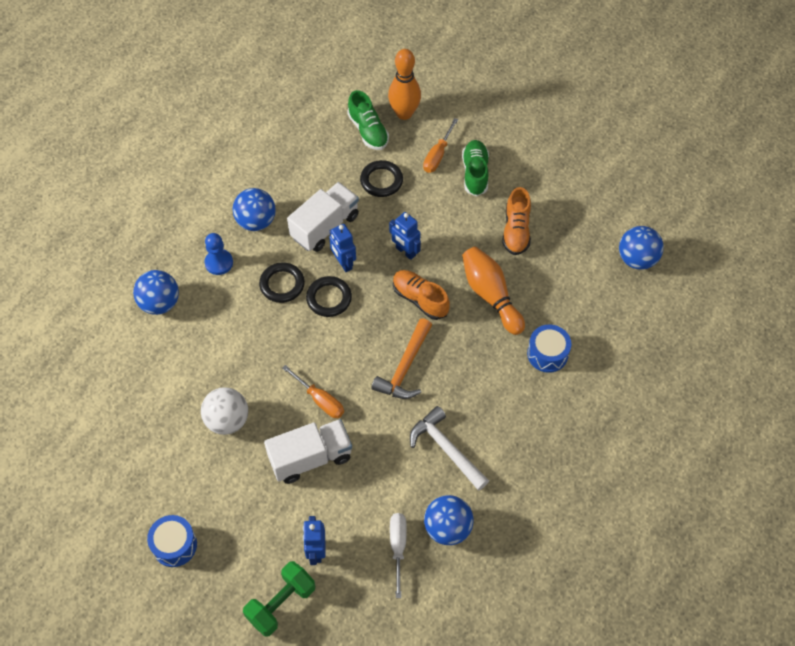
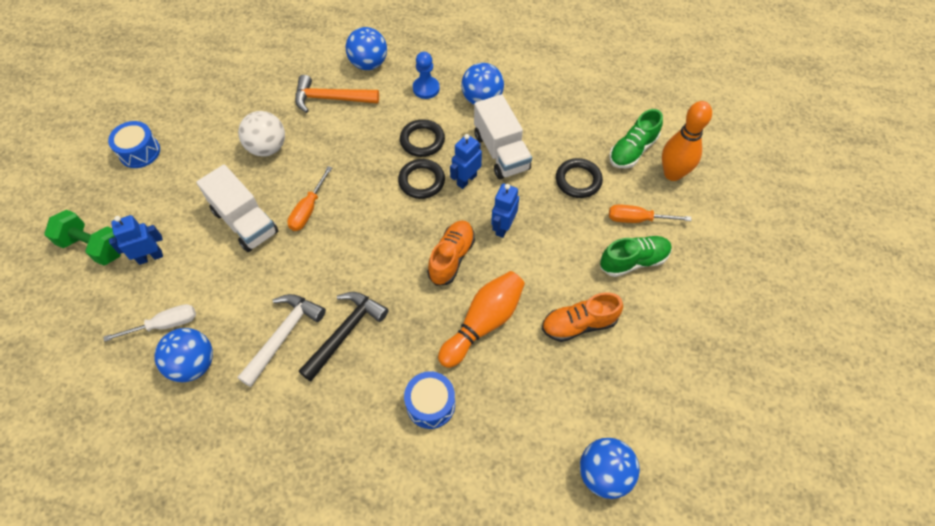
camera: 70 degrees right, 0 degrees up
white truck [287,182,359,252] -> white truck turned 45 degrees clockwise [474,94,532,179]
orange hammer [371,318,432,399] -> orange hammer moved to [295,75,379,113]
none -> black hammer [298,292,388,381]

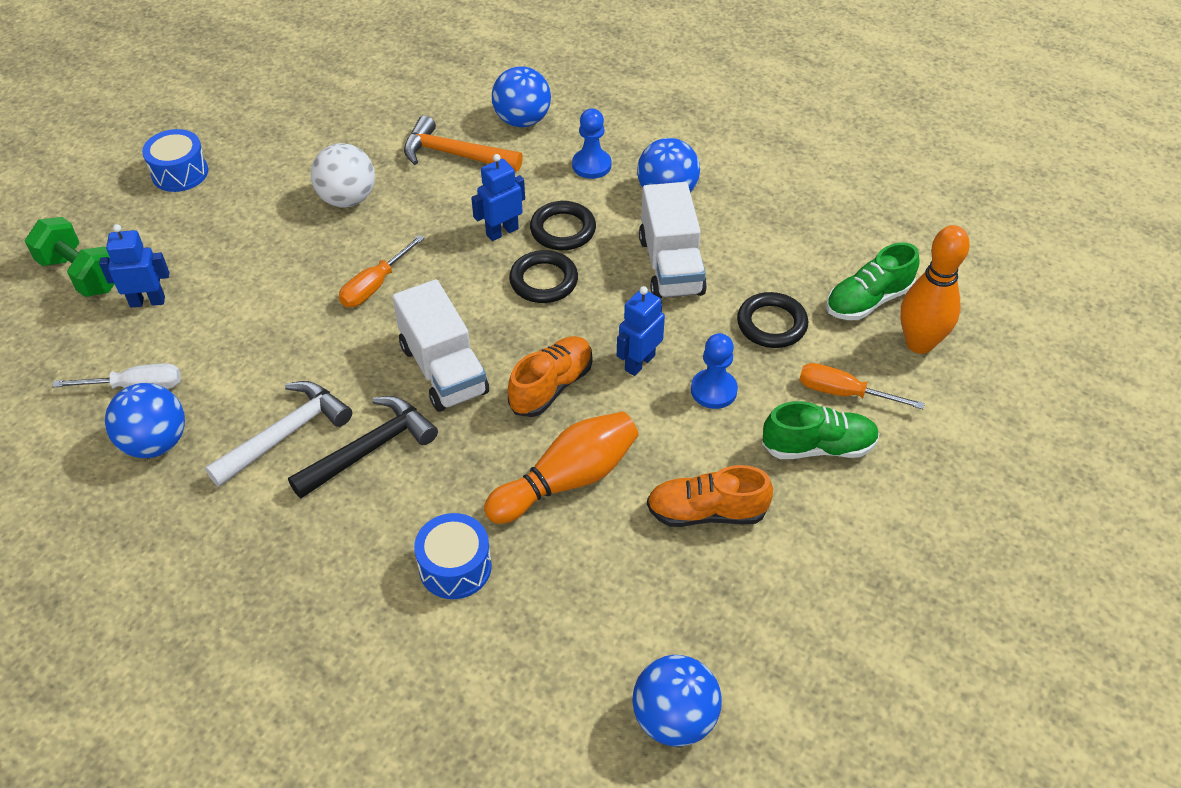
camera: 15 degrees right, 10 degrees down
white truck [196,164,278,252] -> white truck moved to [392,279,489,412]
blue robot [450,134,482,189] -> blue robot moved to [471,154,525,241]
none -> blue pawn [691,333,738,409]

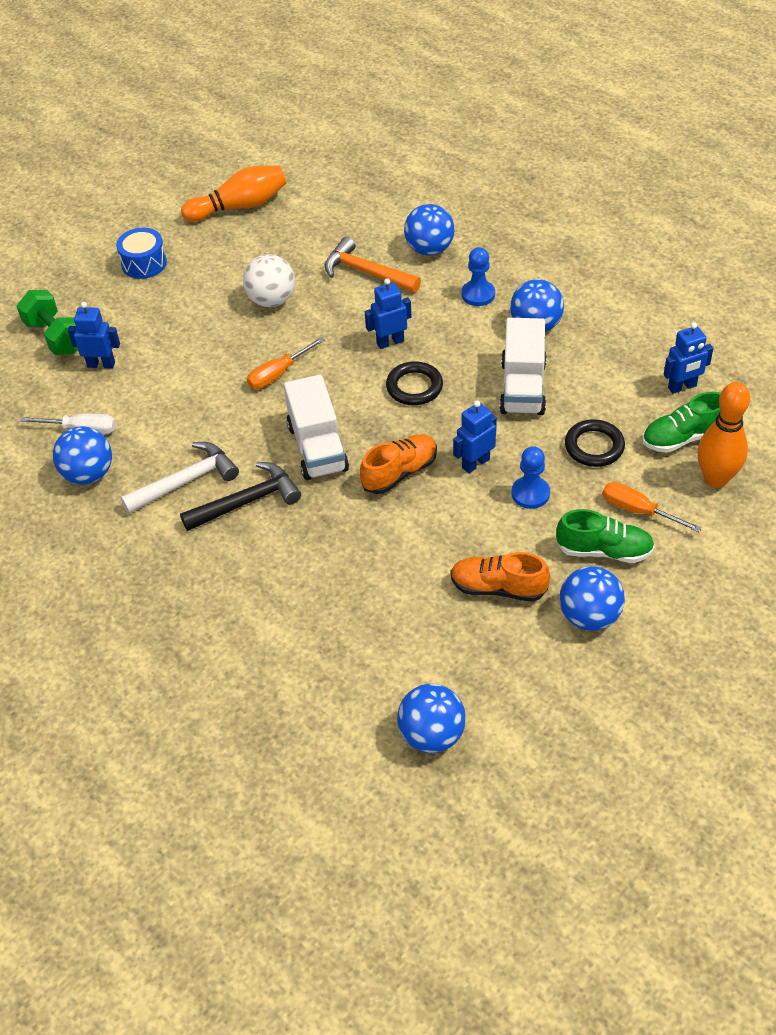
camera: 15 degrees right, 0 degrees up
blue drum [414,513,492,599] -> none
orange bowling pin [484,411,639,524] -> orange bowling pin moved to [181,165,286,222]
black ring [530,201,596,250] -> none
none -> blue ball [559,566,625,631]
none -> blue robot [664,322,714,394]

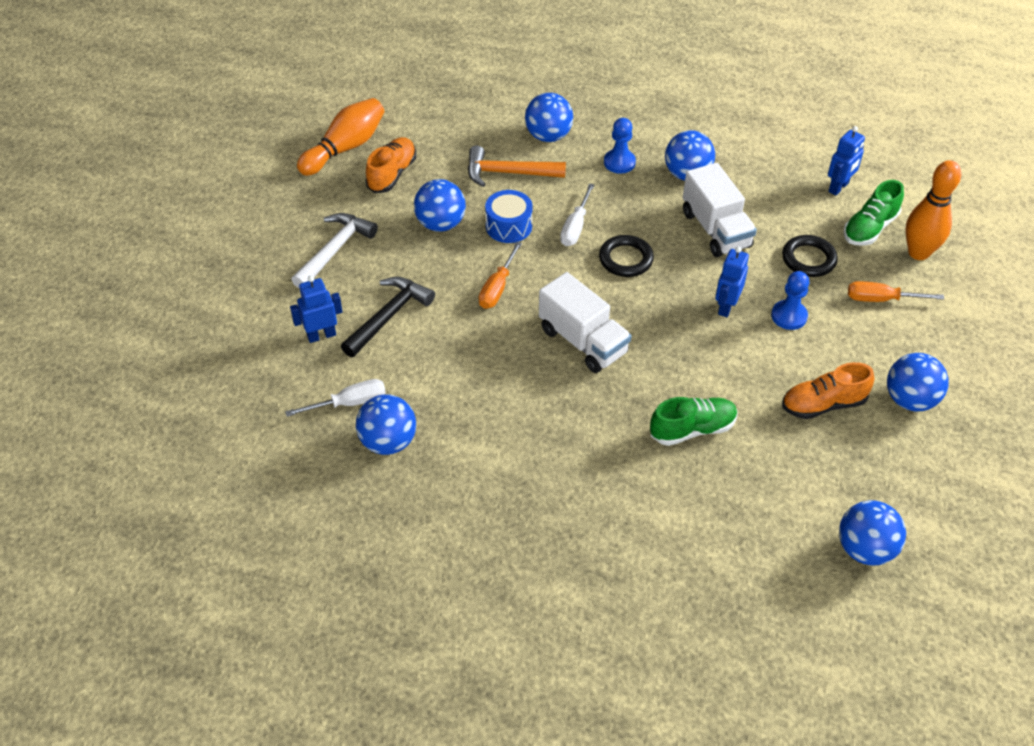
camera: 30 degrees left, 0 degrees up
green dumbbell [17,290,78,355] -> none
blue drum [116,228,167,279] -> blue drum moved to [485,190,533,243]
white hammer [120,442,239,514] -> white hammer moved to [291,213,378,289]
black hammer [180,462,301,531] -> black hammer moved to [341,277,435,357]
white ball [243,254,295,307] -> blue ball [414,179,466,232]
orange shoe [360,434,437,494] -> orange shoe moved to [366,137,416,193]
blue robot [365,278,411,349] -> white screwdriver [560,183,595,246]
green shoe [556,509,655,563] -> green shoe moved to [650,397,737,446]

